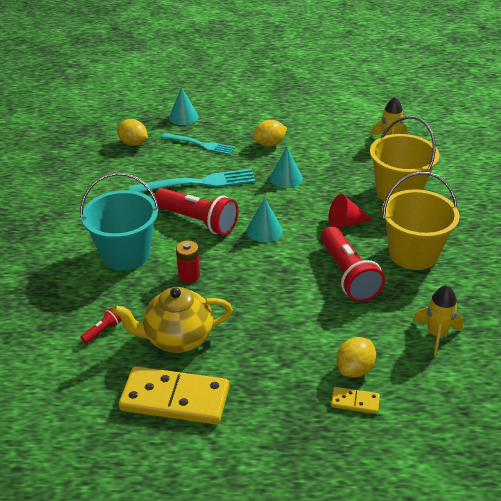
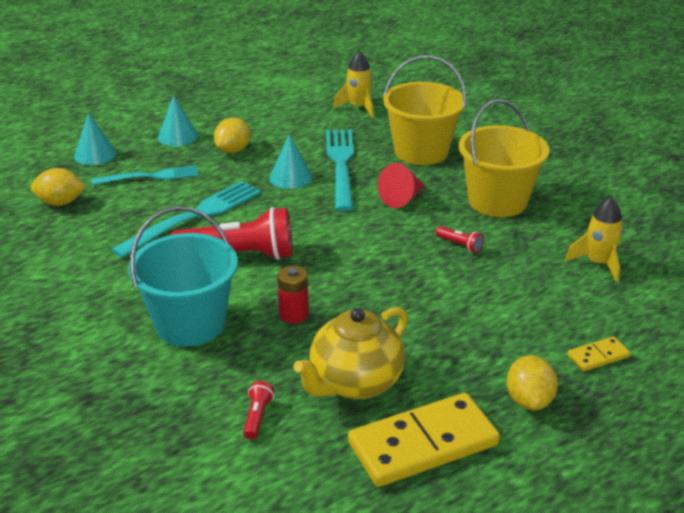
camera: 35 degrees left, 5 degrees down
turquoise cone [247,198,283,242] -> turquoise cone moved to [158,95,198,146]
red flashlight [321,227,385,302] -> red flashlight [436,226,484,253], size x0.41
yellow lemon [336,337,376,378] -> yellow lemon moved to [507,355,558,410]
none -> turquoise fork [326,129,354,211]

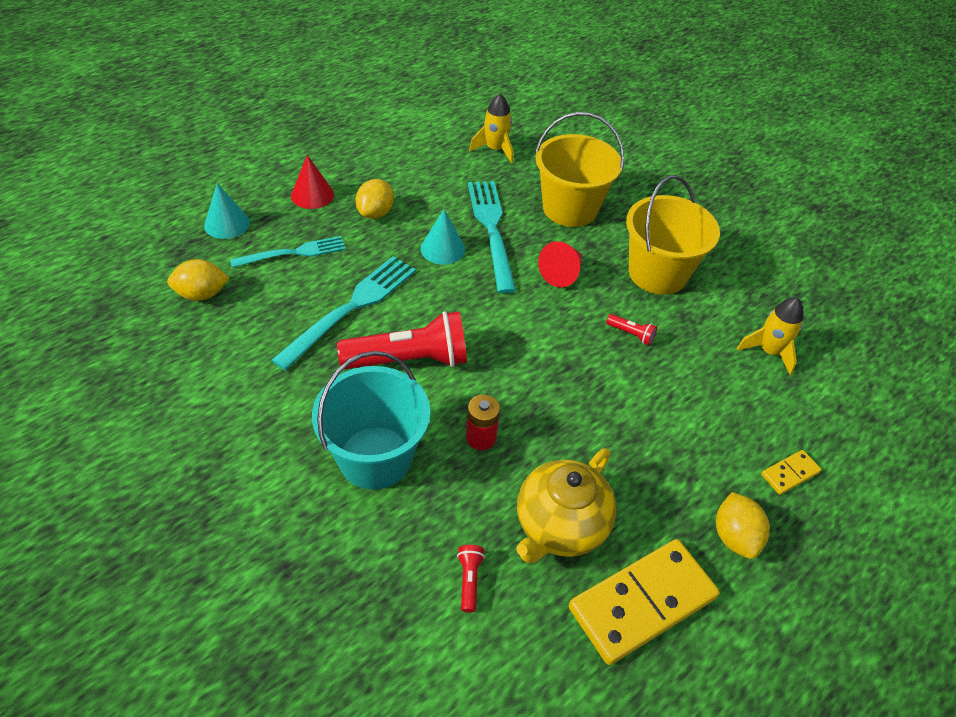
camera: 10 degrees left, 15 degrees up
turquoise cone [158,95,198,146] -> red cone [291,155,334,209]

